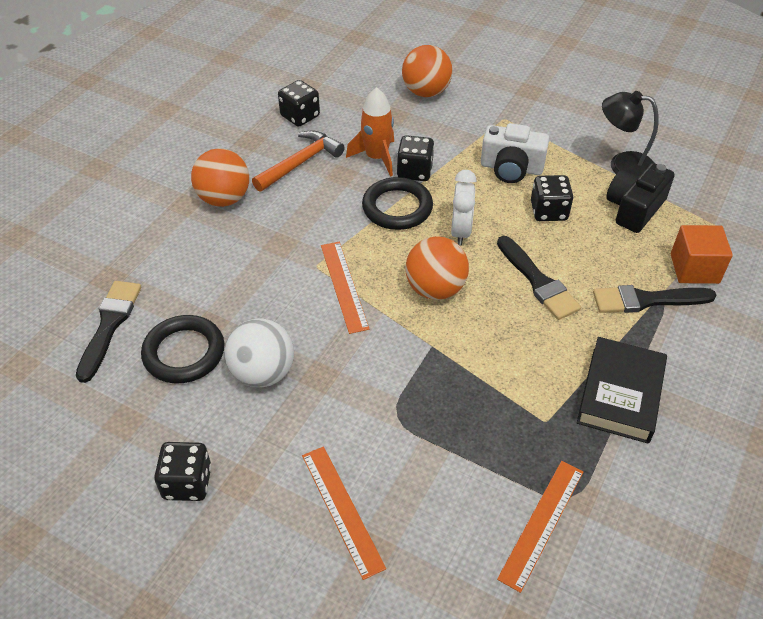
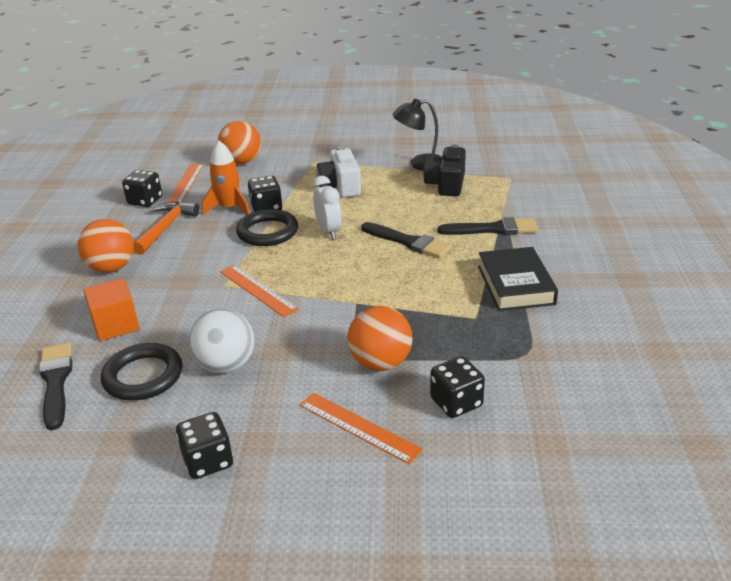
camera: 25 degrees left, 15 degrees down
orange ball [405,236,469,300] -> orange ball moved to [347,306,413,371]
white camera [481,123,549,183] -> white camera turned 90 degrees clockwise [317,146,361,198]
orange ruler [497,461,583,593] -> orange ruler moved to [167,164,204,203]
black dice [531,175,573,221] -> black dice moved to [430,356,485,418]
black brush [593,285,716,313] -> black brush turned 150 degrees counterclockwise [438,217,538,235]
orange cube [671,225,733,284] -> orange cube moved to [83,278,140,341]

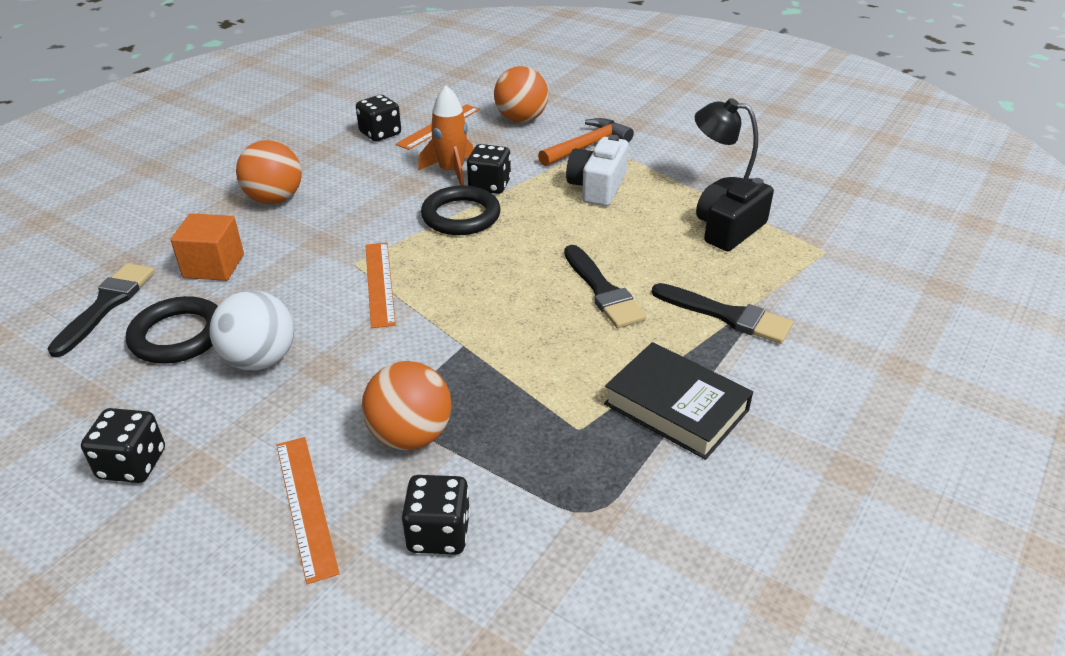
camera: 30 degrees right, 5 degrees up
orange hammer [133,201,199,255] -> orange hammer moved to [538,118,634,166]
white clock [313,176,342,239] -> none
black book [478,247,558,311] -> black book turned 75 degrees counterclockwise [604,342,753,460]

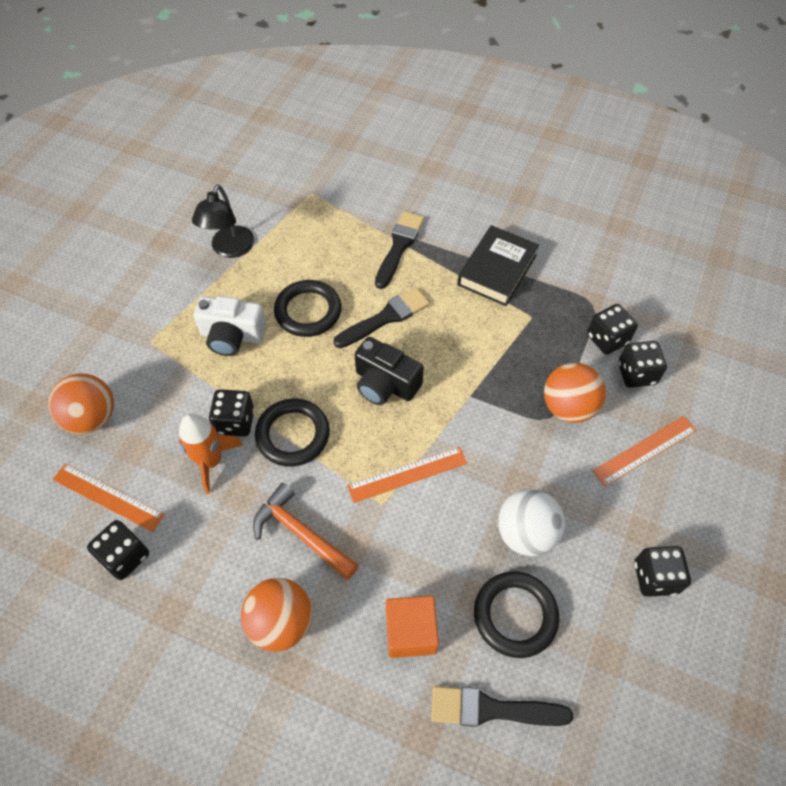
camera: 100 degrees left, 20 degrees up
orange hammer [538,118,634,166] -> orange hammer moved to [253,483,359,580]
black camera [696,178,774,251] -> black camera moved to [354,337,424,405]
none -> black ring [274,280,342,337]
none -> black dice [587,304,638,355]

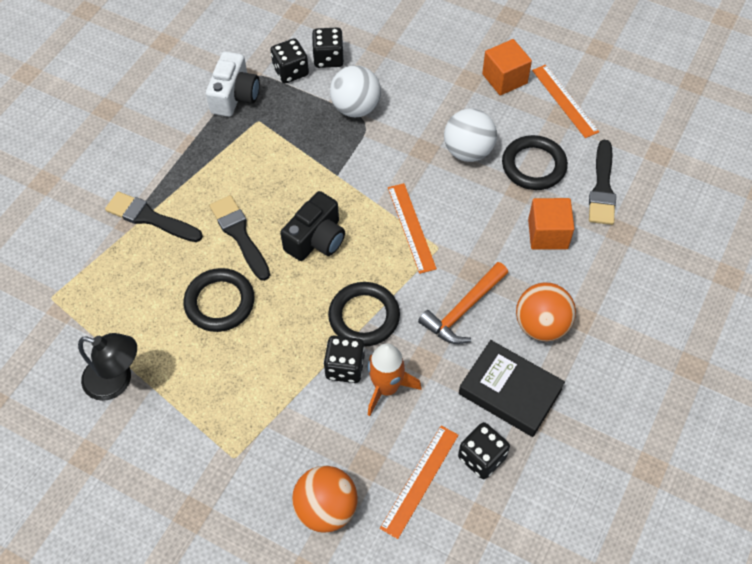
camera: 85 degrees left, 0 degrees up
white camera [194,296,266,356] -> white camera moved to [206,51,260,117]
black book [457,225,539,306] -> black book moved to [459,340,565,437]
orange ball [544,363,606,423] -> white ball [330,65,381,117]
orange ruler [593,416,697,487] -> orange ruler moved to [532,65,599,138]
black dice [634,546,691,597] -> orange cube [482,39,532,96]

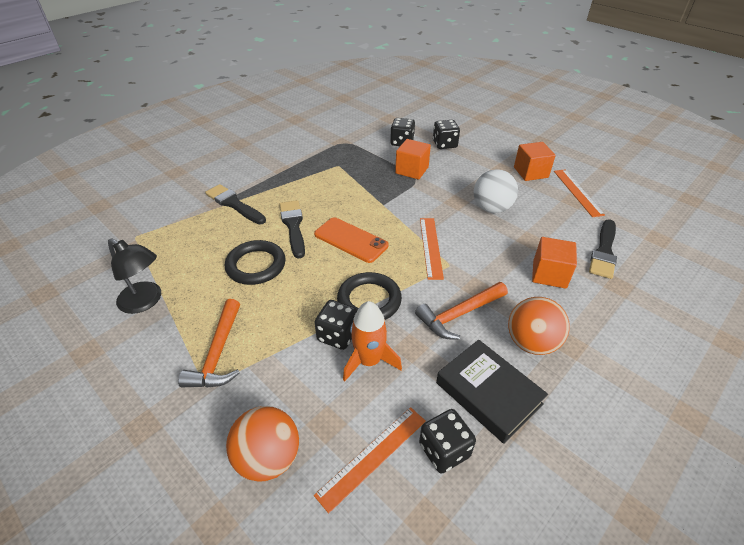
camera: 15 degrees right, 15 degrees down
white camera [206,51,260,117] -> none
black dice [270,38,309,83] -> black dice moved to [433,120,460,149]
black camera [280,191,345,261] -> orange phone [314,217,389,263]
white ball [330,65,381,117] -> orange cube [395,139,431,180]
black ring [502,135,568,190] -> none
none -> orange hammer [178,299,240,388]

